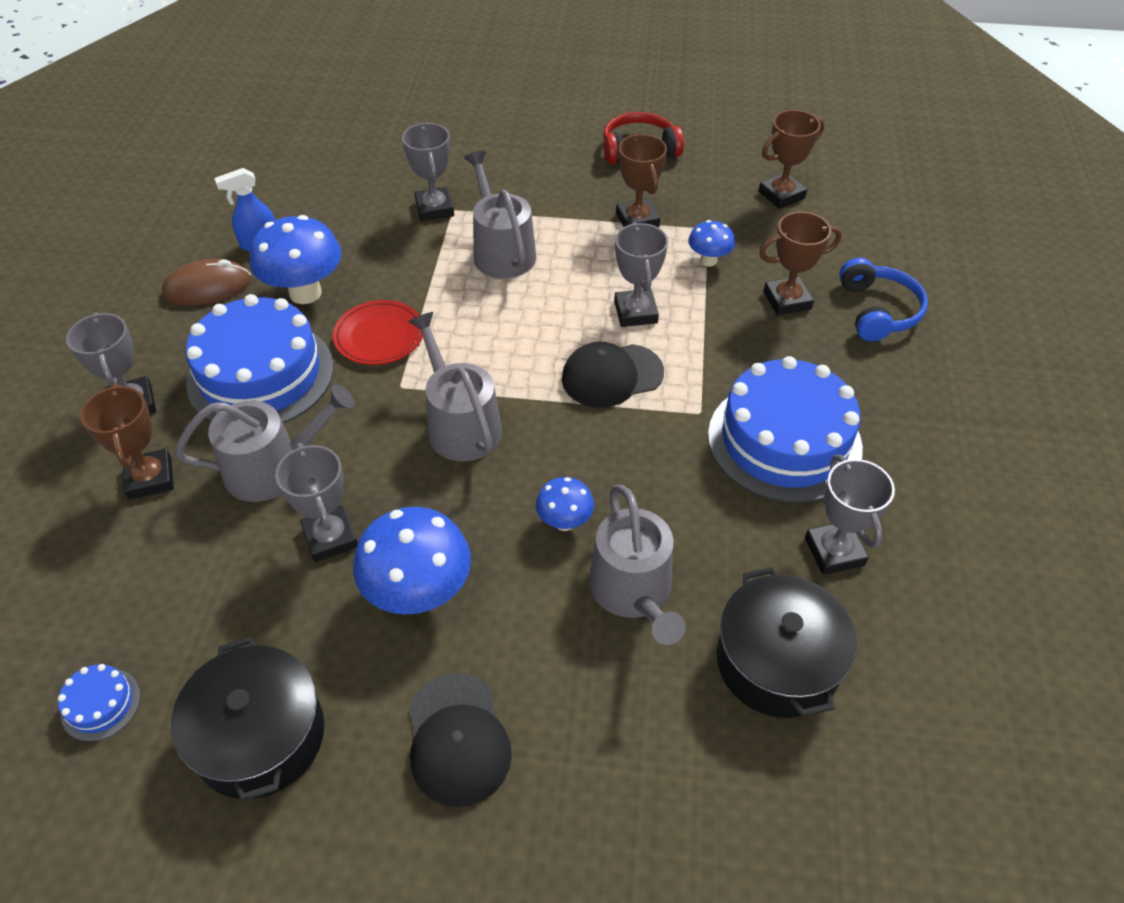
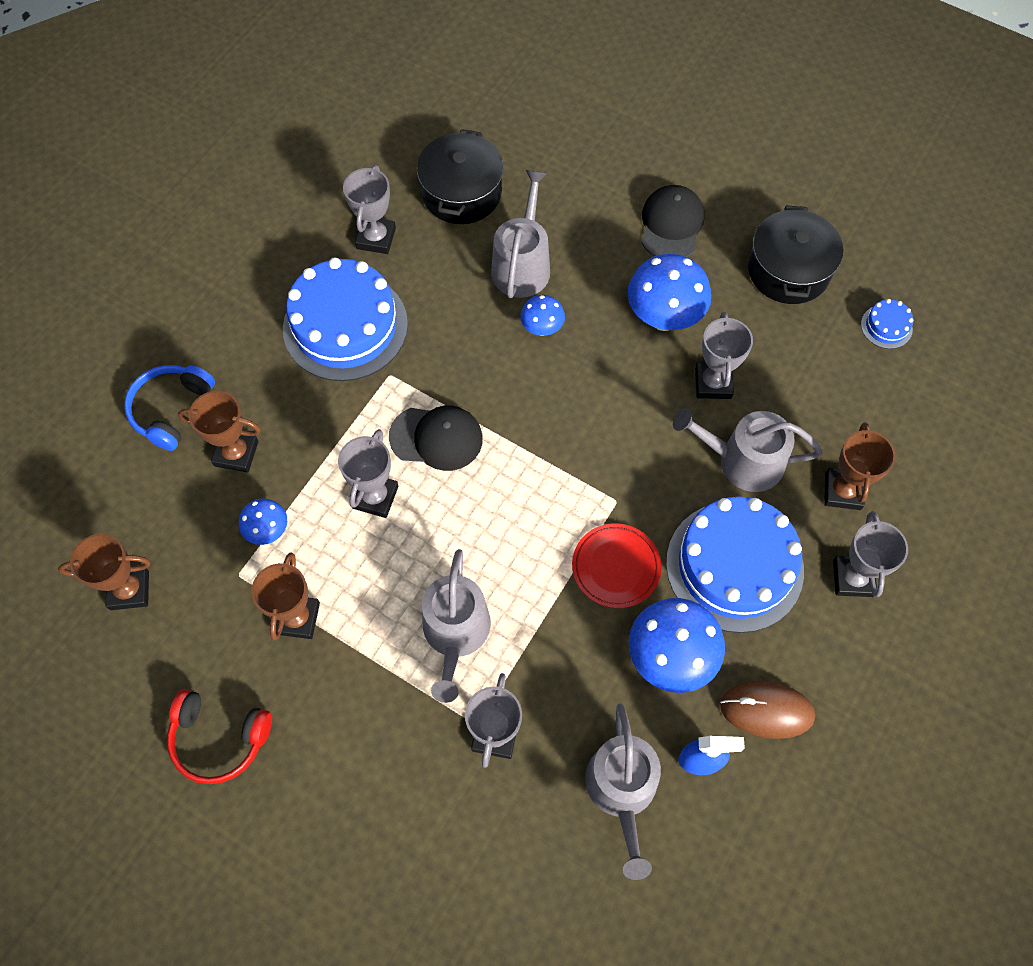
camera: 155 degrees left, 15 degrees up
grey watering can [408,312,502,462] -> grey watering can moved to [585,704,661,880]

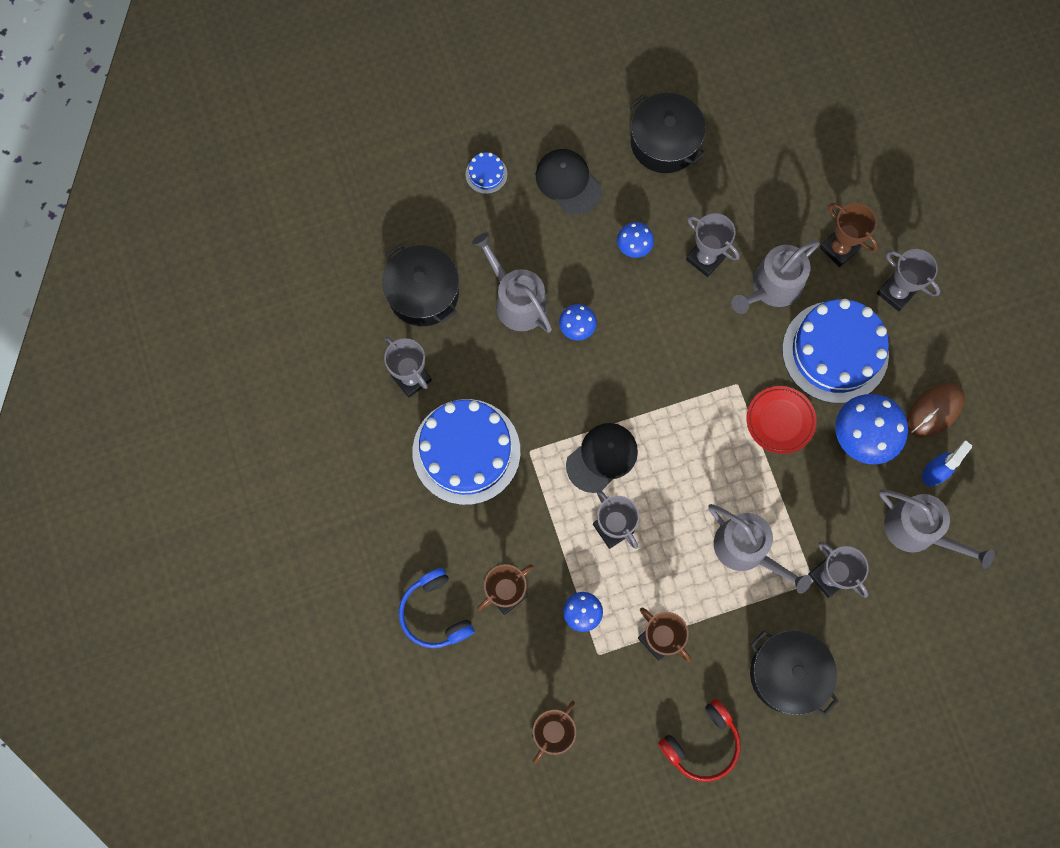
camera: 50 degrees left, 10 degrees up
blue mushroom [627,254,711,331] -> blue mushroom [617,222,654,258], size x0.54
blue cake [861,299,914,349] -> blue cake moved to [466,152,507,194]
none -> black pot [750,630,838,716]

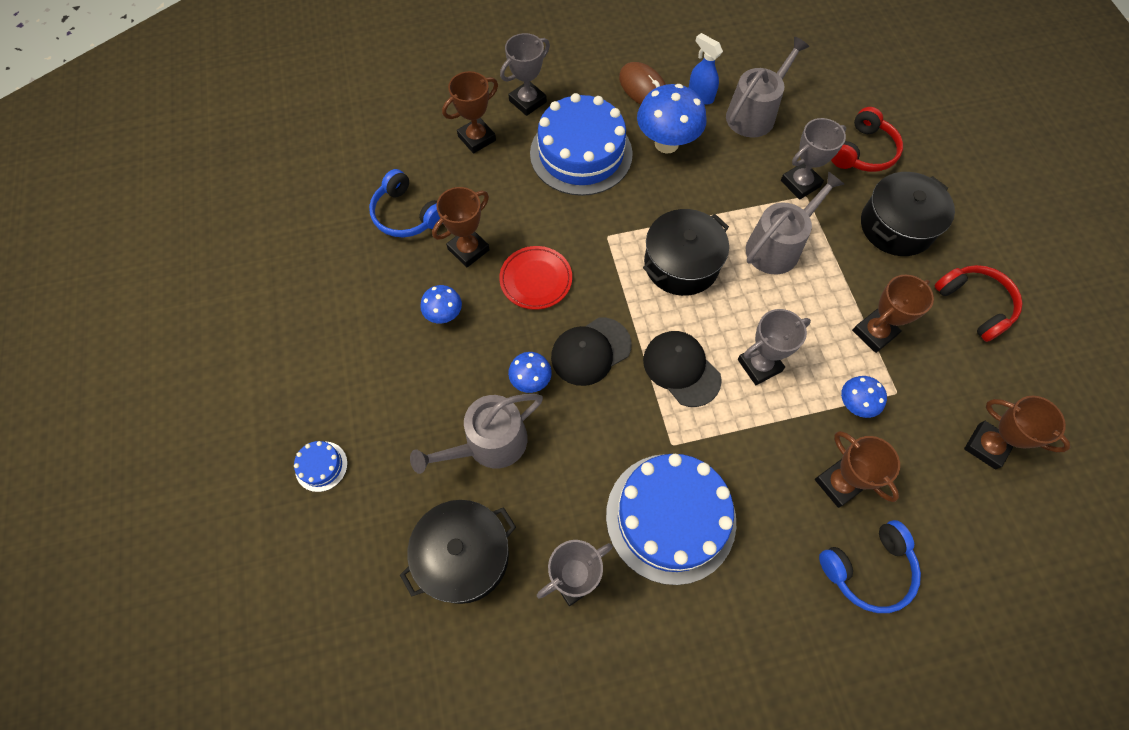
camera: 85 degrees left, 10 degrees down
black cap [536,149,602,215] -> black cap moved to [551,317,632,386]
black pot [630,93,706,173] -> black pot moved to [643,209,729,296]
grey trophy [686,213,740,277] -> brown trophy [432,187,490,267]
grey watering can [731,240,820,314] -> none
red plate [747,386,817,454] -> red plate moved to [499,246,572,310]
none -> blue headphones [369,169,440,238]
none -> red headphones [831,107,903,172]

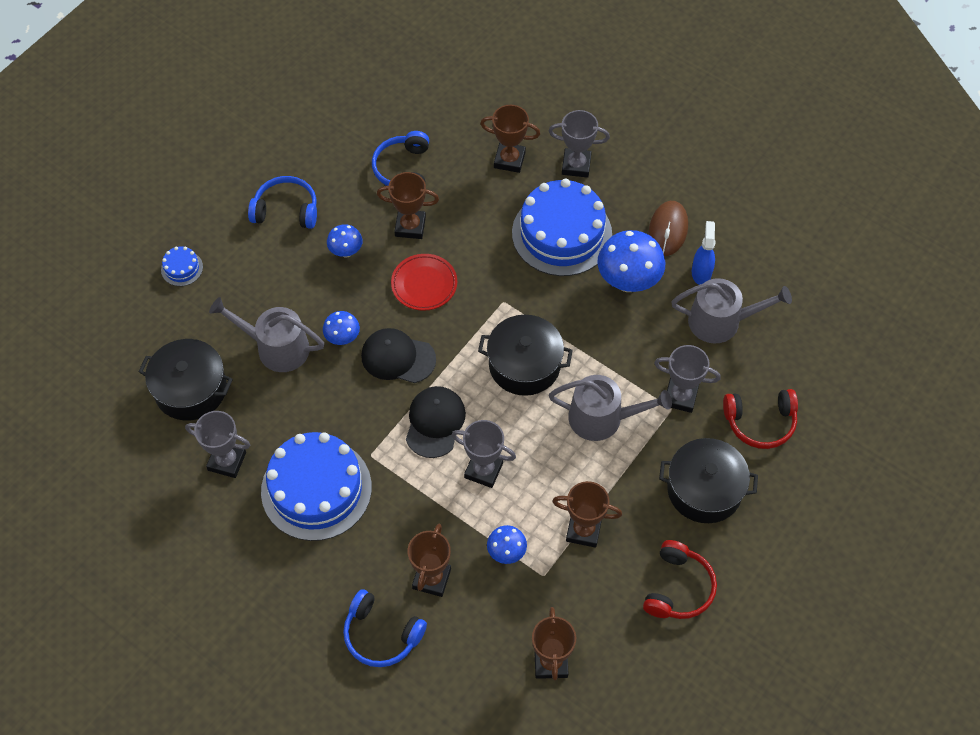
camera: 50 degrees right, 5 degrees down
none -> blue headphones [248,176,317,229]

